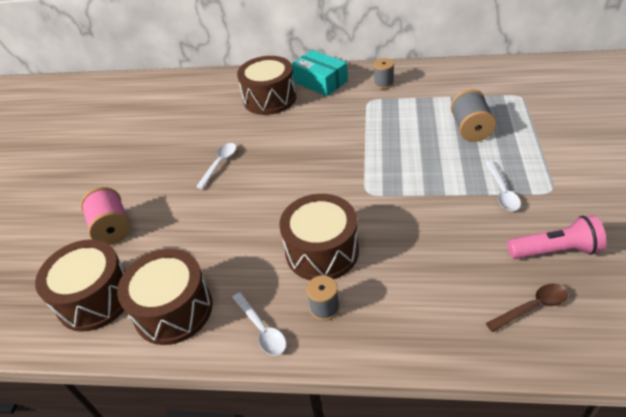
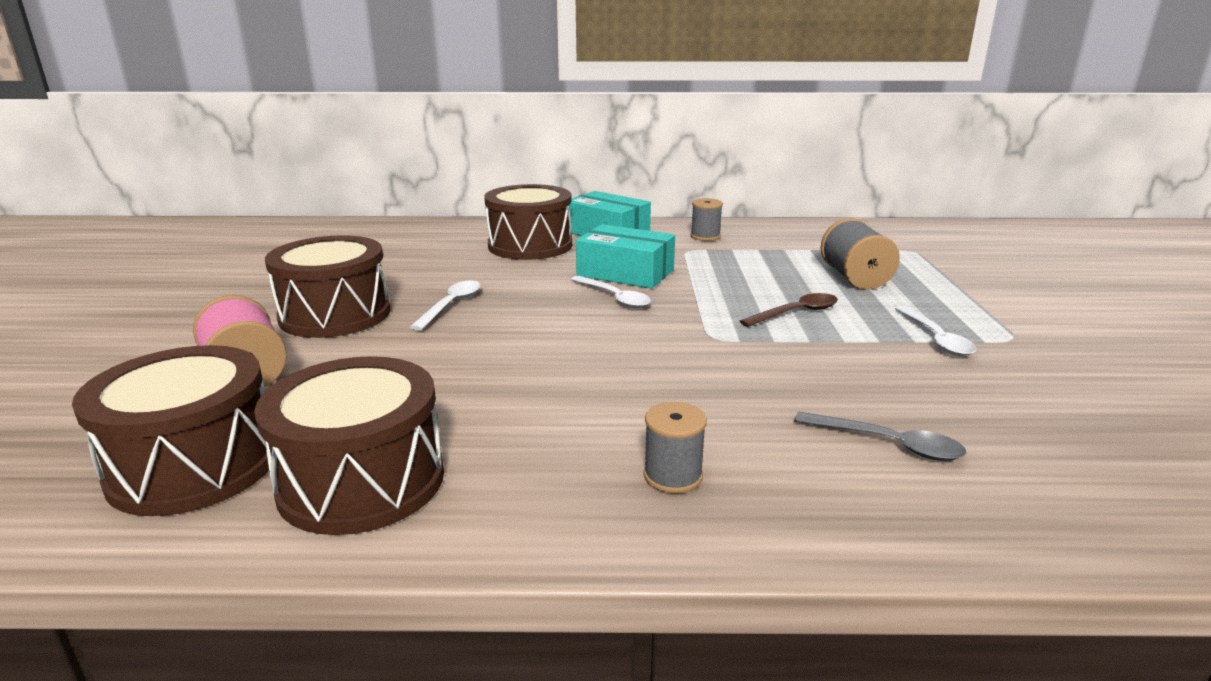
camera: 10 degrees left, 20 degrees down
white spoon [232,292,286,355] -> white spoon moved to [571,276,651,308]
brown drum [279,194,359,280] -> brown drum moved to [265,235,390,338]
brown spoon [486,284,568,332] -> brown spoon moved to [740,293,838,327]
pink flashlight [507,215,606,259] -> none
none -> turquoise box [576,224,675,289]
none -> grey spoon [794,412,966,461]

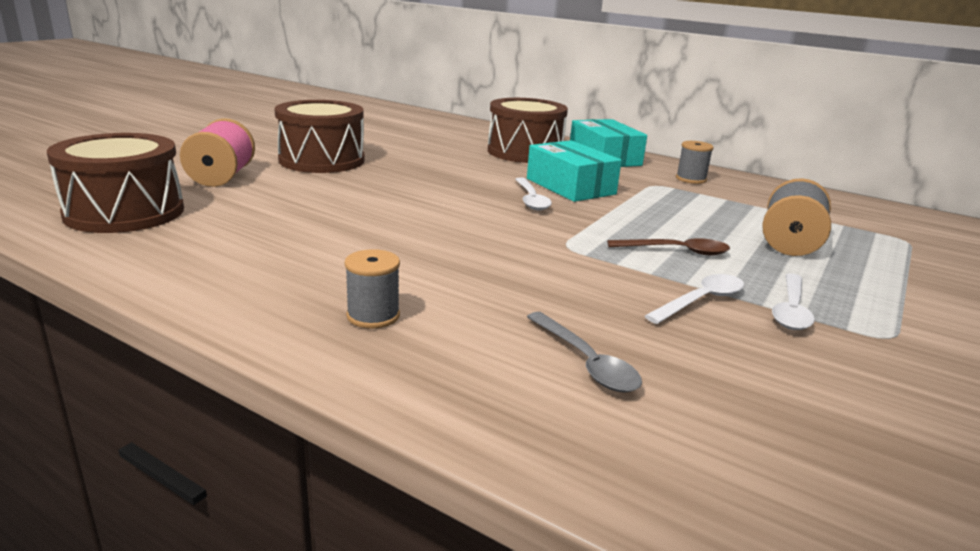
camera: 30 degrees right, 0 degrees up
brown drum [254,356,444,535] -> none
white spoon [410,280,481,331] -> white spoon moved to [645,274,744,324]

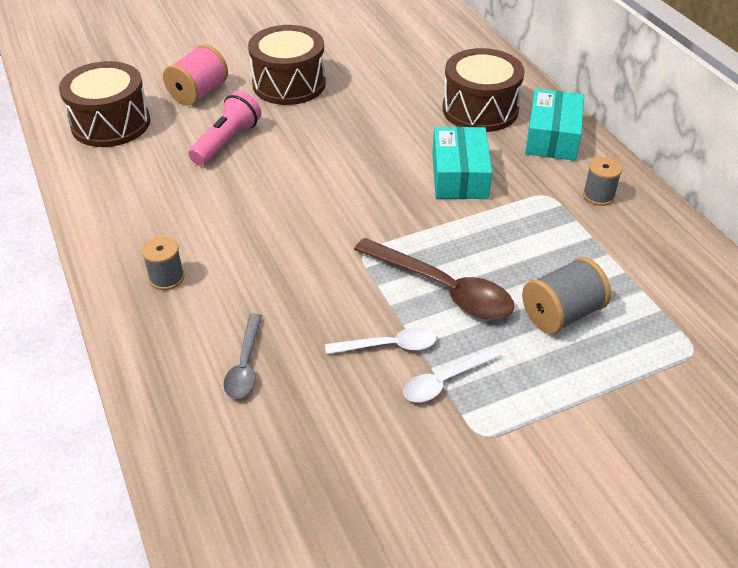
camera: 35 degrees right, 20 degrees up
white spoon [515,177,552,211] -> none
brown spoon [607,238,730,256] -> brown spoon [354,238,515,319], size x1.73
none -> pink flashlight [188,91,261,166]

